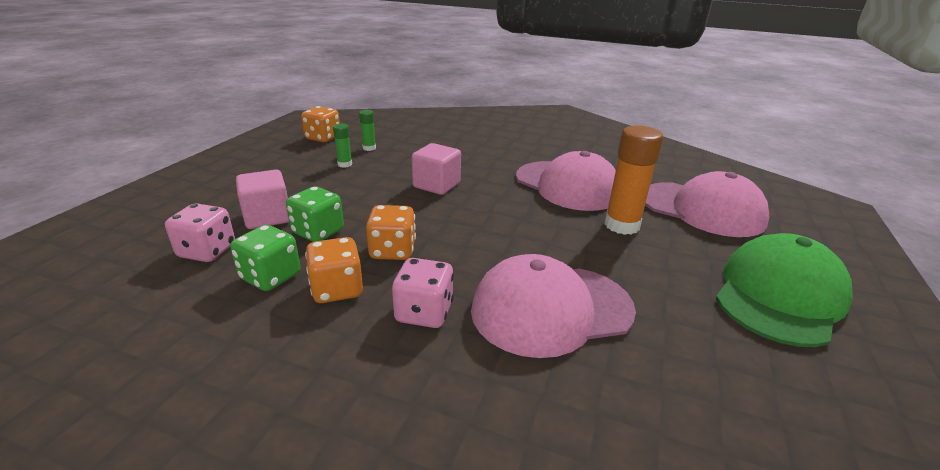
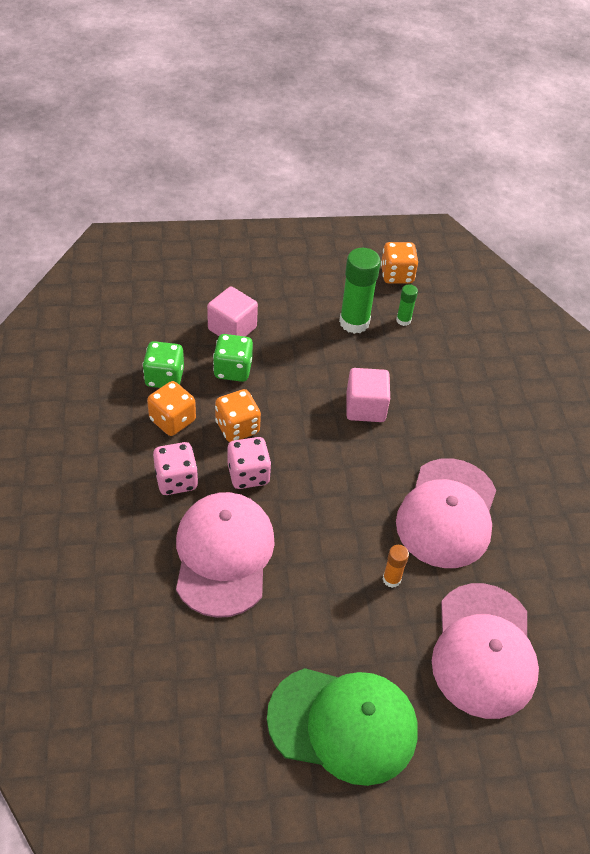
camera: 60 degrees right, 20 degrees up
pink dice [165,203,235,262] -> pink dice moved to [228,437,272,489]
green glue stick [333,123,352,168] -> green glue stick [339,248,381,334], size x2.00
pink cap [471,254,636,358] -> pink cap turned 45 degrees clockwise [176,492,275,618]
orange glue stick [605,125,663,235] -> orange glue stick [383,545,409,588], size x0.50

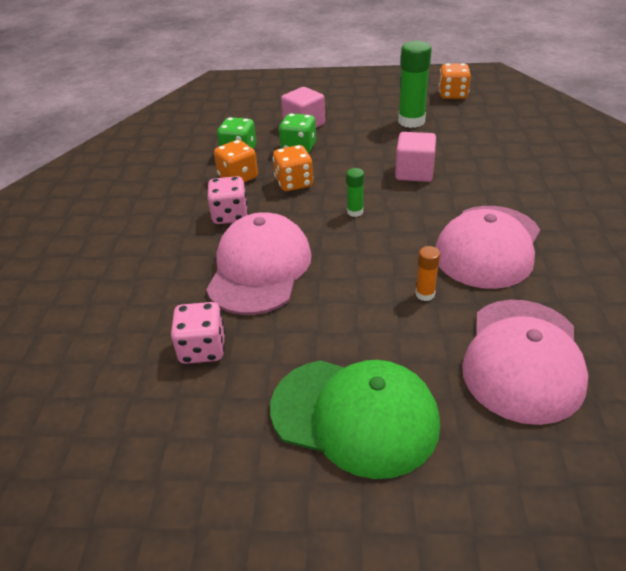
camera: 15 degrees right, 10 degrees down
pink dice [228,437,272,489] -> pink dice moved to [171,302,225,364]
green glue stick [396,284,418,326] -> green glue stick moved to [346,168,364,217]

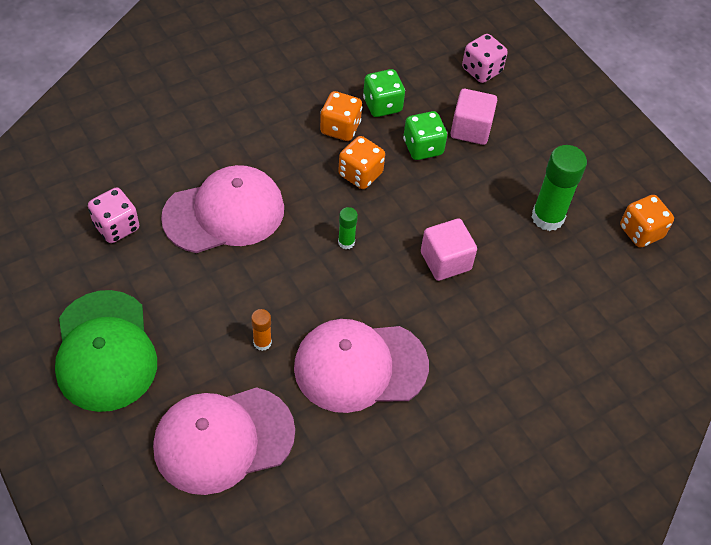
camera: 50 degrees right, 15 degrees up
pink dice [208,176,248,224] -> pink dice moved to [462,34,508,83]

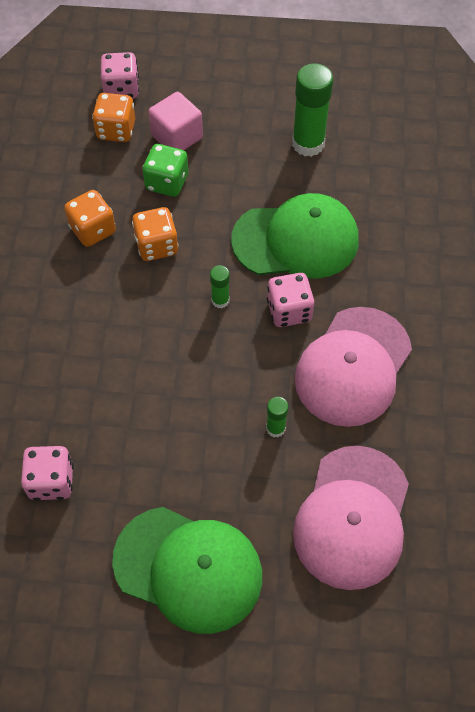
camera: 50 degrees left, 5 degrees up
pink cap [161,165,284,253] -> none
orange glue stick [251,309,272,351] -> green glue stick [266,397,288,438]
green dice [363,69,405,117] -> none
pink cube [421,219,477,281] -> green cap [231,193,359,279]
orange dice [620,195,674,248] -> orange dice moved to [92,93,135,142]
none -> pink dice [267,273,314,327]

